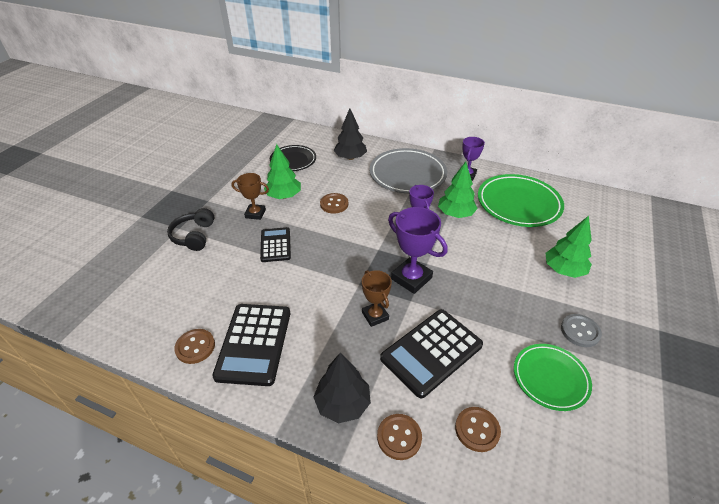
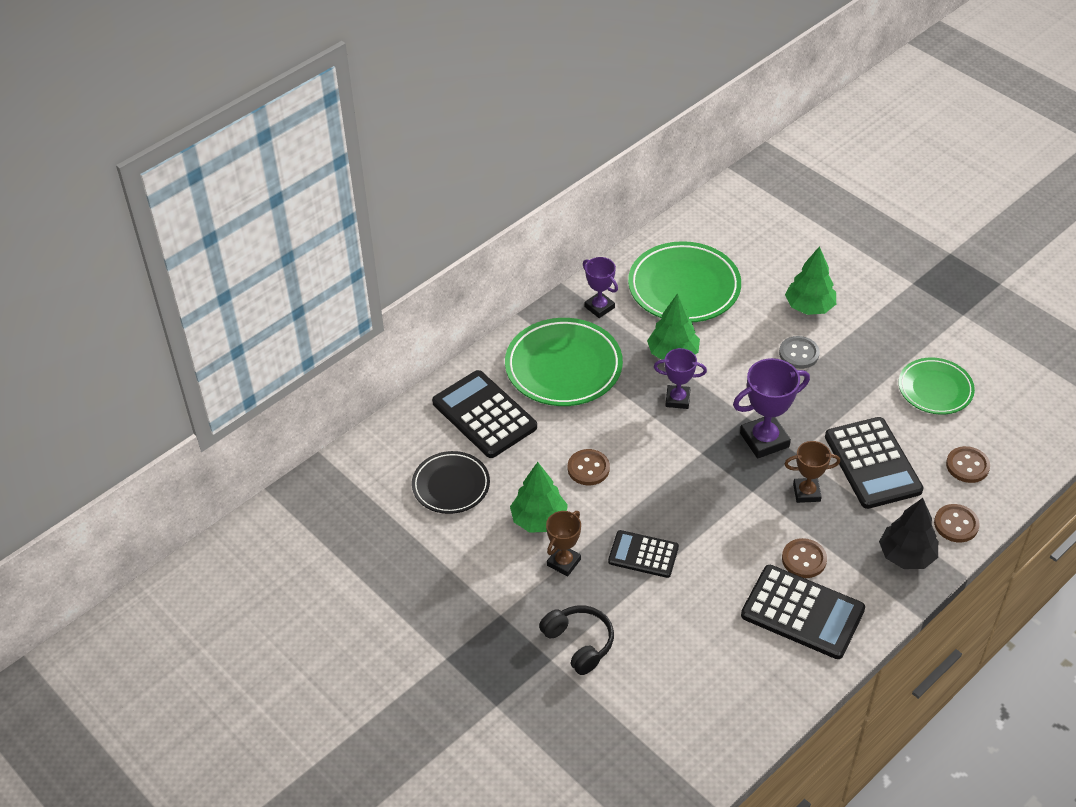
camera: 65 degrees left, 5 degrees up
black headphones [167,208,214,251] -> black headphones turned 150 degrees counterclockwise [539,605,614,675]
brown button [174,329,215,364] -> brown button moved to [782,538,827,578]
black tree [334,108,367,160] -> black calculator [432,370,537,458]
grey plate [369,148,447,194] -> green plate [505,318,623,406]
grey button [561,314,602,347] -> grey button moved to [779,336,820,369]

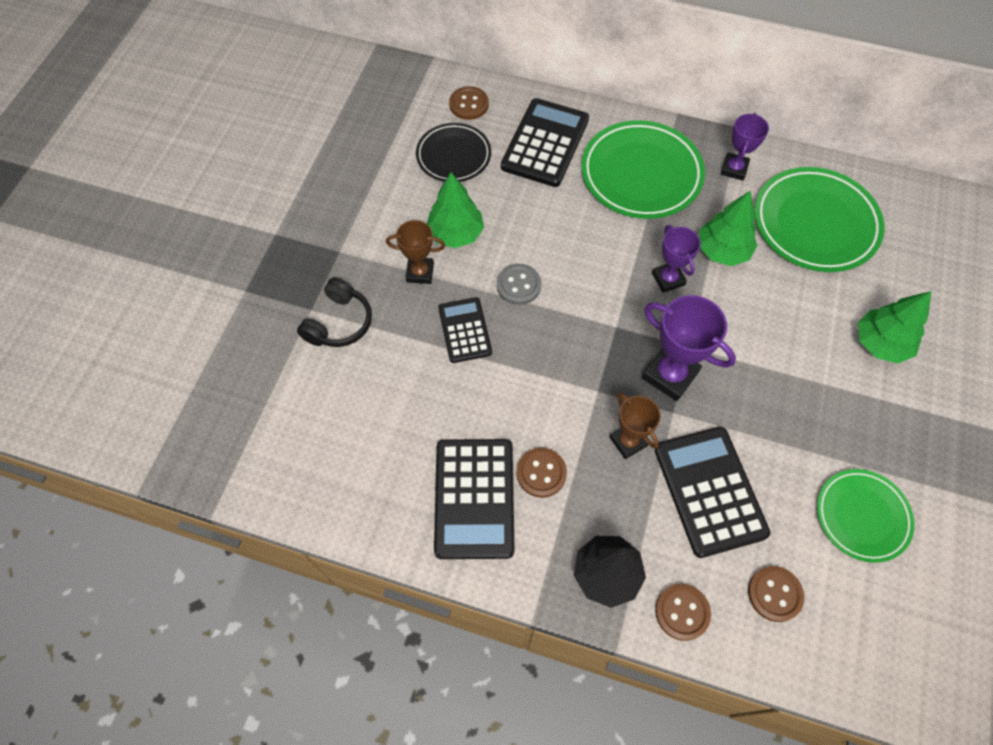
camera: 60 degrees right, 15 degrees up
brown button [568,449,610,485] -> brown button moved to [449,86,489,120]
grey button [779,336,820,369] -> grey button moved to [497,264,541,305]
black calculator [825,417,924,509] -> black calculator turned 120 degrees clockwise [655,427,770,558]

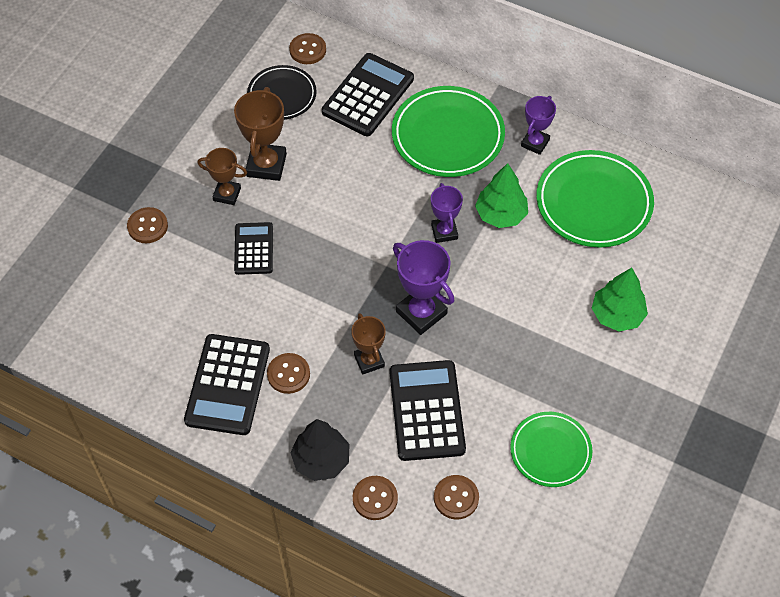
camera: 10 degrees right, 5 degrees down
black headphones [297,277,372,347] -> brown button [127,207,168,243]
green tree [427,172,484,248] -> brown trophy [234,87,287,181]
grey button [497,264,541,305] -> none

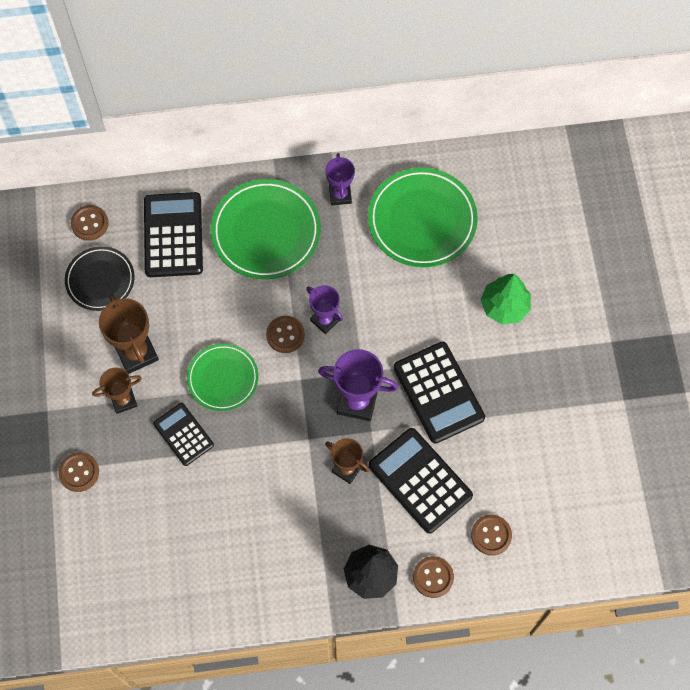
camera: 35 degrees left, 10 degrees up
black calculator [184,334,270,435] -> black calculator moved to [394,342,485,444]
brown button [267,353,310,394] -> brown button moved to [266,316,305,353]
green tree [475,163,528,228] -> none
green plate [510,412,592,487] -> green plate moved to [187,343,258,411]

